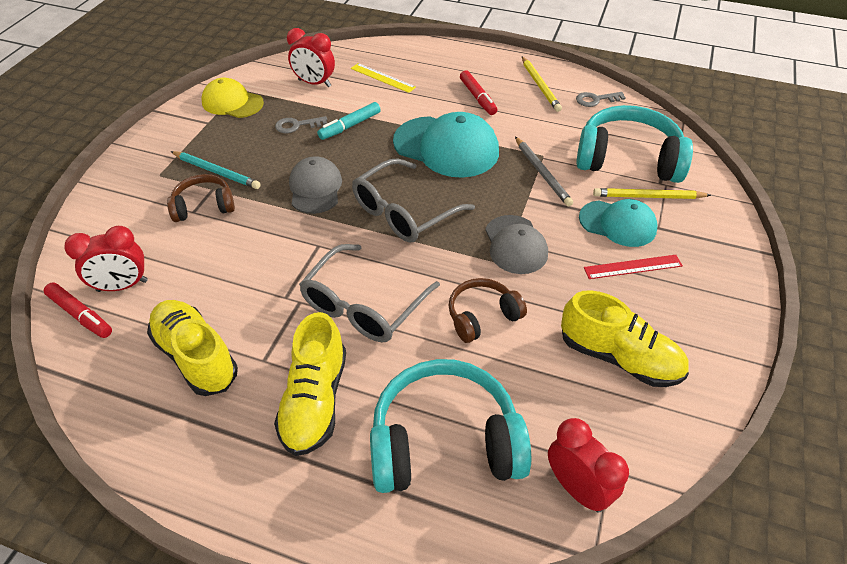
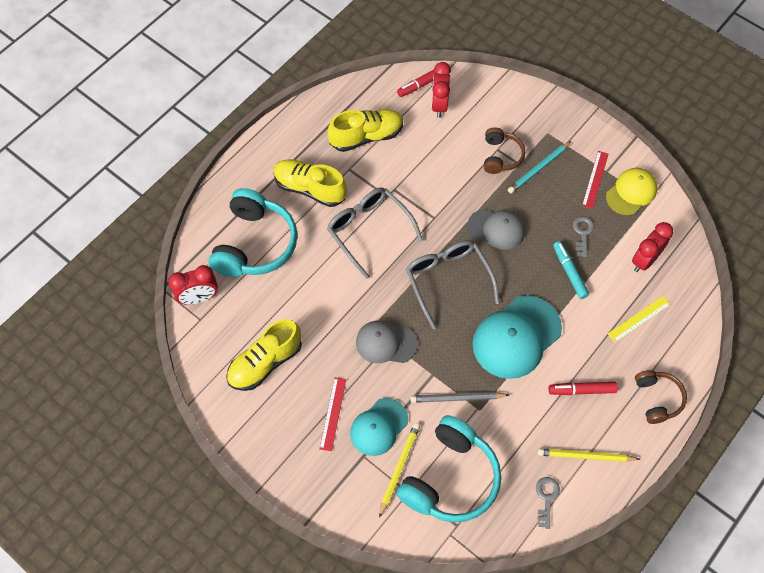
camera: 110 degrees right, 15 degrees up
brown headphones [448,278,527,343] -> brown headphones moved to [635,370,687,424]
none -> red ruler [582,151,608,209]

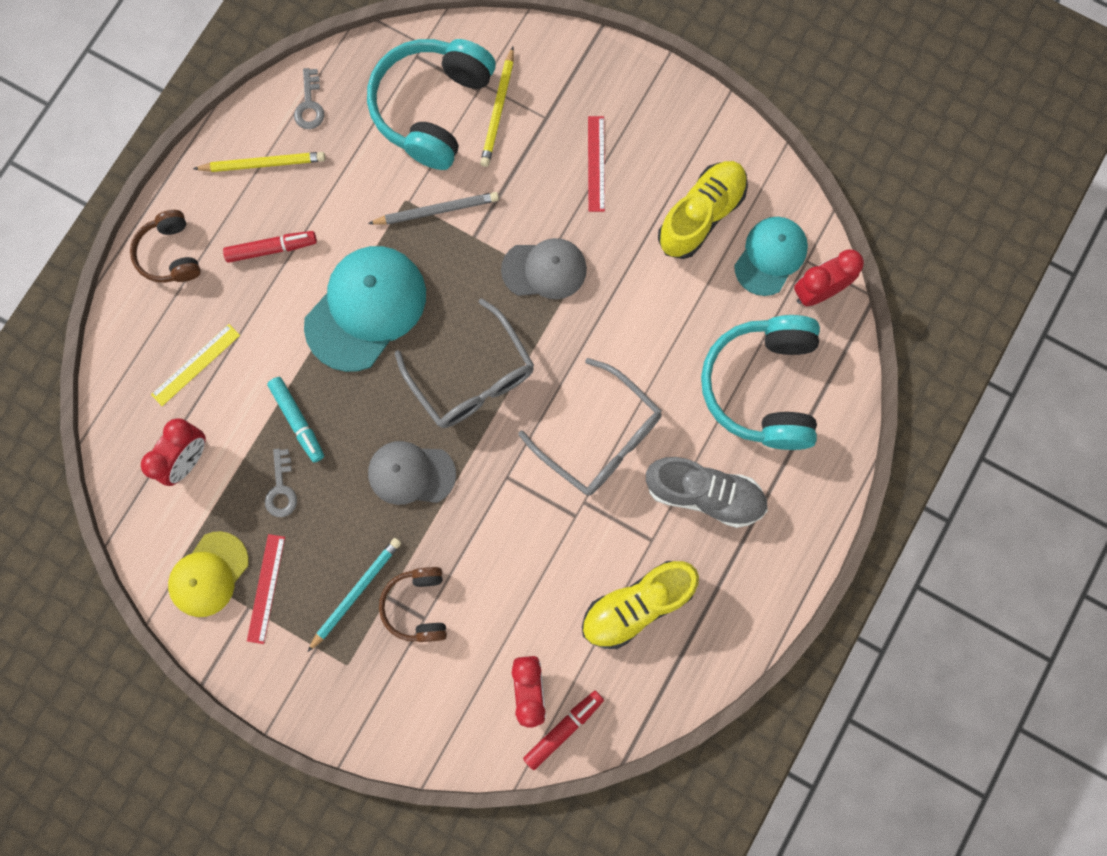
camera: 170 degrees right, 15 degrees up
yellow shoe [273,159,347,207] -> grey shoe [646,457,768,528]
turquoise cap [350,398,408,456] -> turquoise cap moved to [734,217,808,296]

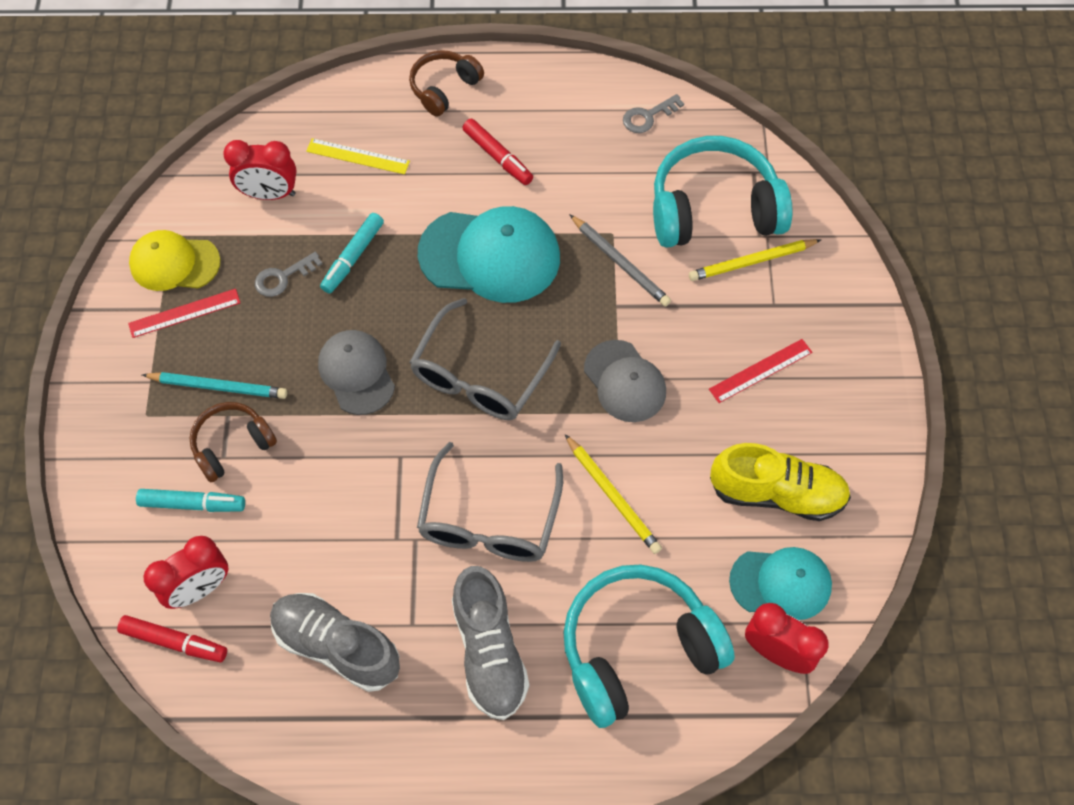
camera: 60 degrees right, 15 degrees down
yellow pencil [193,152,325,172] -> yellow pencil moved to [565,434,662,554]
yellow shoe [582,561,699,649] -> grey shoe [270,593,400,692]
none -> turquoise marker [136,489,245,512]

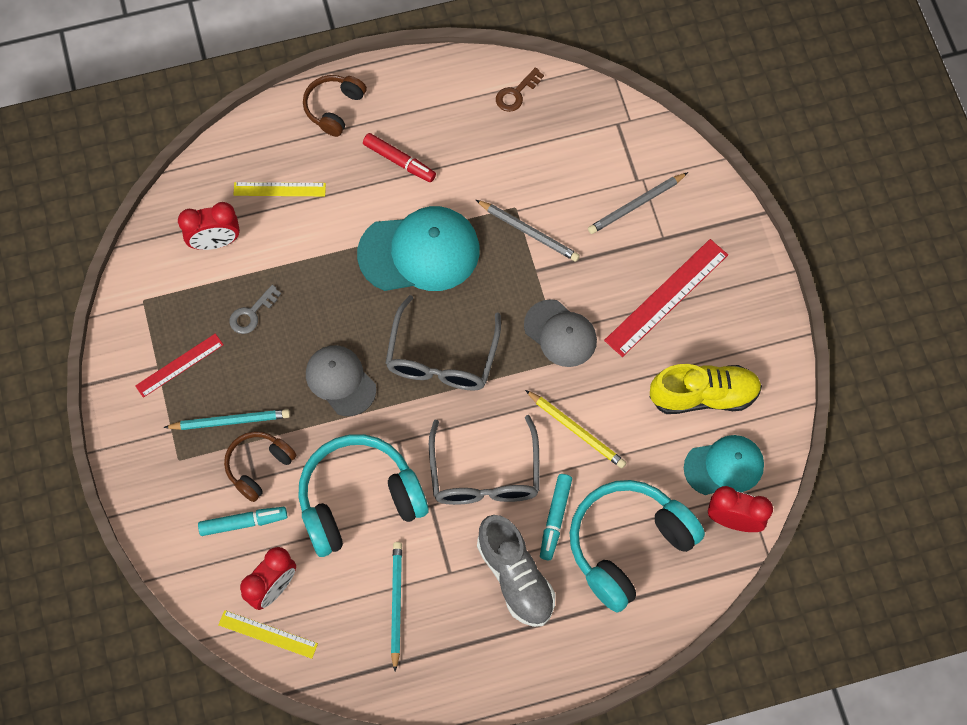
camera: 15 degrees left, 5 degrees up
red marker [117,615,227,662] -> yellow ruler [218,610,318,659]
yellow cap [129,230,220,291] -> none
grey shoe [270,593,400,692] -> turquoise pencil [391,542,402,671]
turquoise marker [320,213,384,294] -> turquoise marker moved to [540,474,572,560]
grey key [623,94,684,133] -> brown key [496,67,544,112]
turquoise headphones [653,136,793,248] -> turquoise headphones moved to [298,434,428,557]
yellow pencil [689,239,821,281] -> grey pencil [588,172,688,234]
red ruler [709,339,813,403] -> red ruler [604,239,728,357], size x1.66

